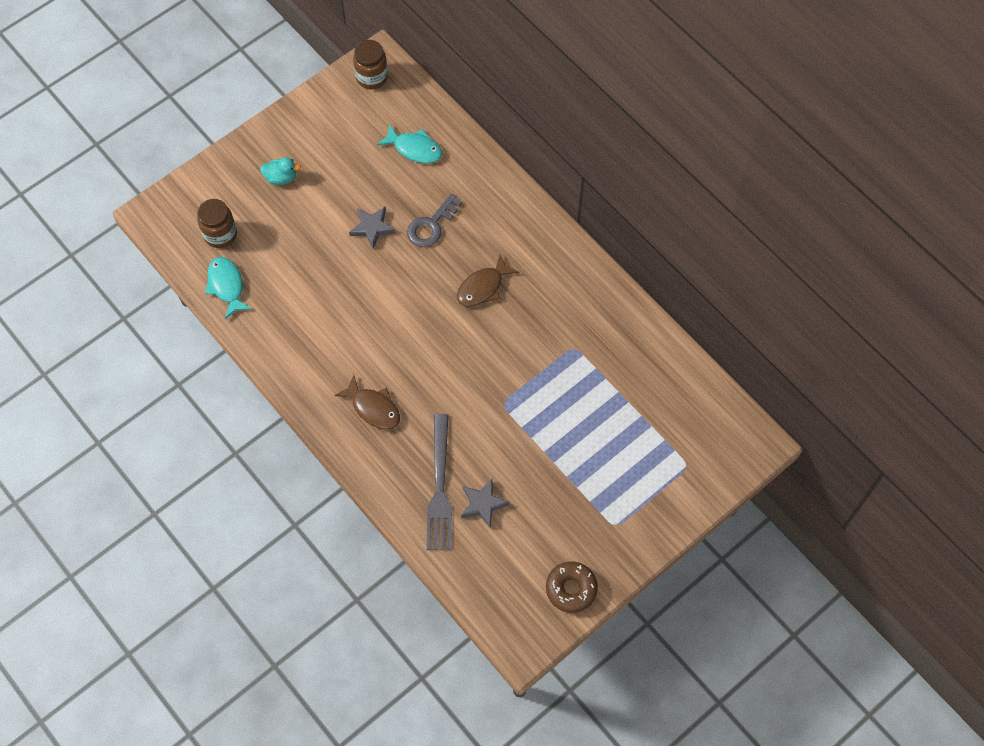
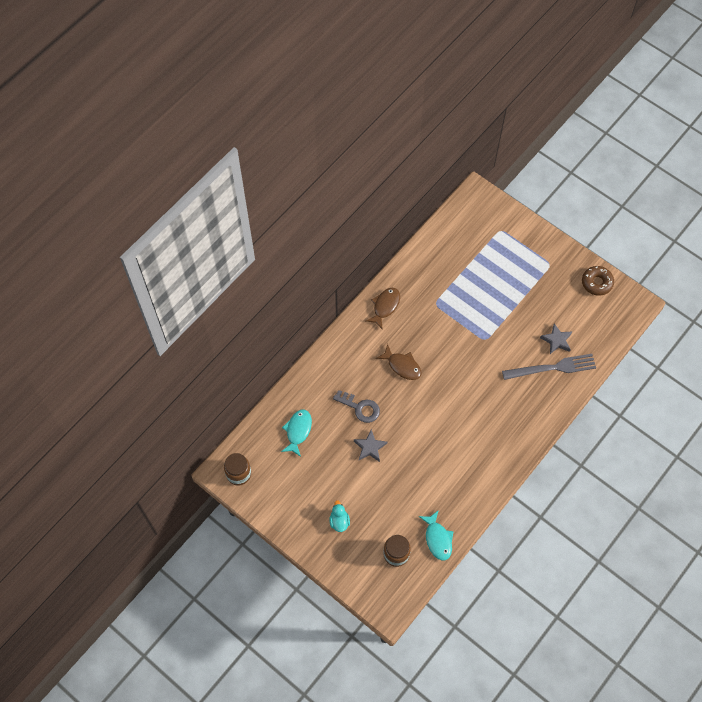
camera: 100 degrees left, 0 degrees up
turquoise fish [205,257,253,319] -> turquoise fish turned 75 degrees counterclockwise [419,510,454,561]
brown fish [334,375,400,430] -> brown fish moved to [366,288,400,330]

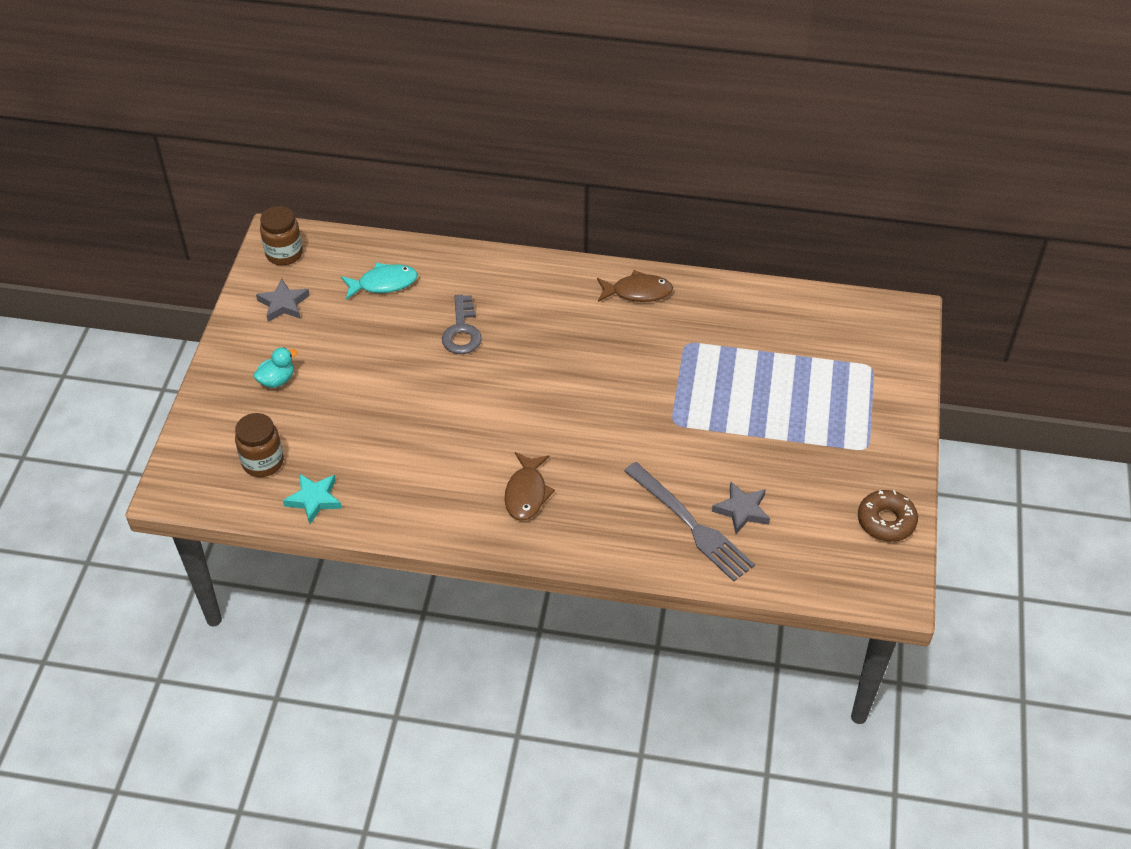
camera: 60 degrees right, 15 degrees down
grey star [354,429,387,462] -> grey star moved to [256,279,310,322]
brown fish [376,344,422,380] -> brown fish moved to [505,452,555,521]
turquoise fish [419,510,454,561] -> turquoise star [283,474,342,524]

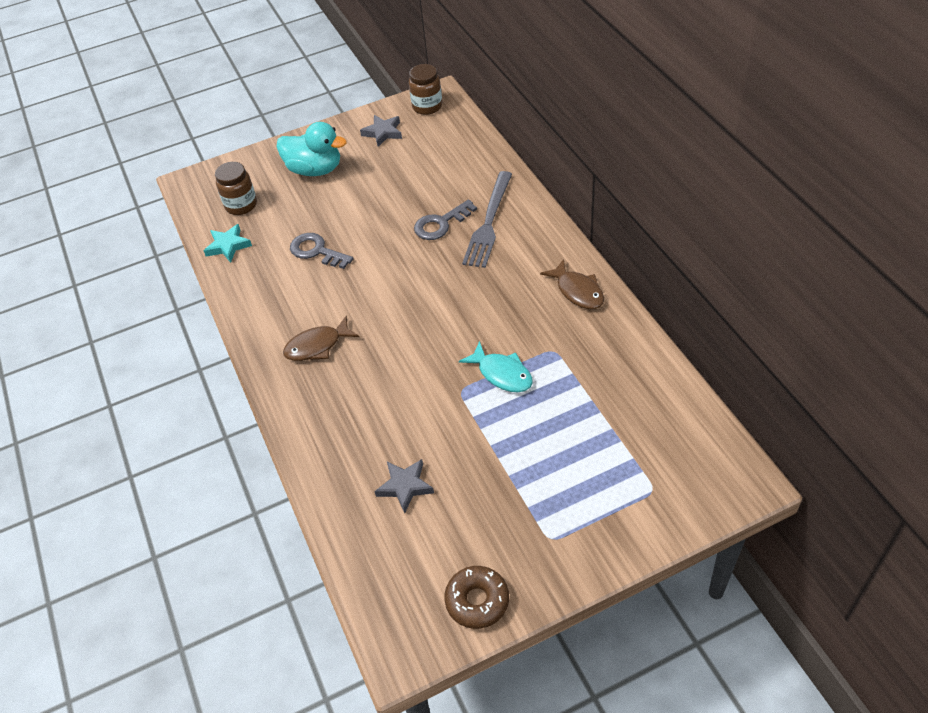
camera: 60 degrees right, 0 degrees up
turquoise duck [253,347,298,388] -> turquoise duck [277,122,347,176], size x1.89
turquoise fish [341,263,418,300] -> turquoise fish moved to [459,341,533,392]
grey fork [624,462,755,582] -> grey fork moved to [462,171,512,268]
none -> grey key [290,233,354,269]

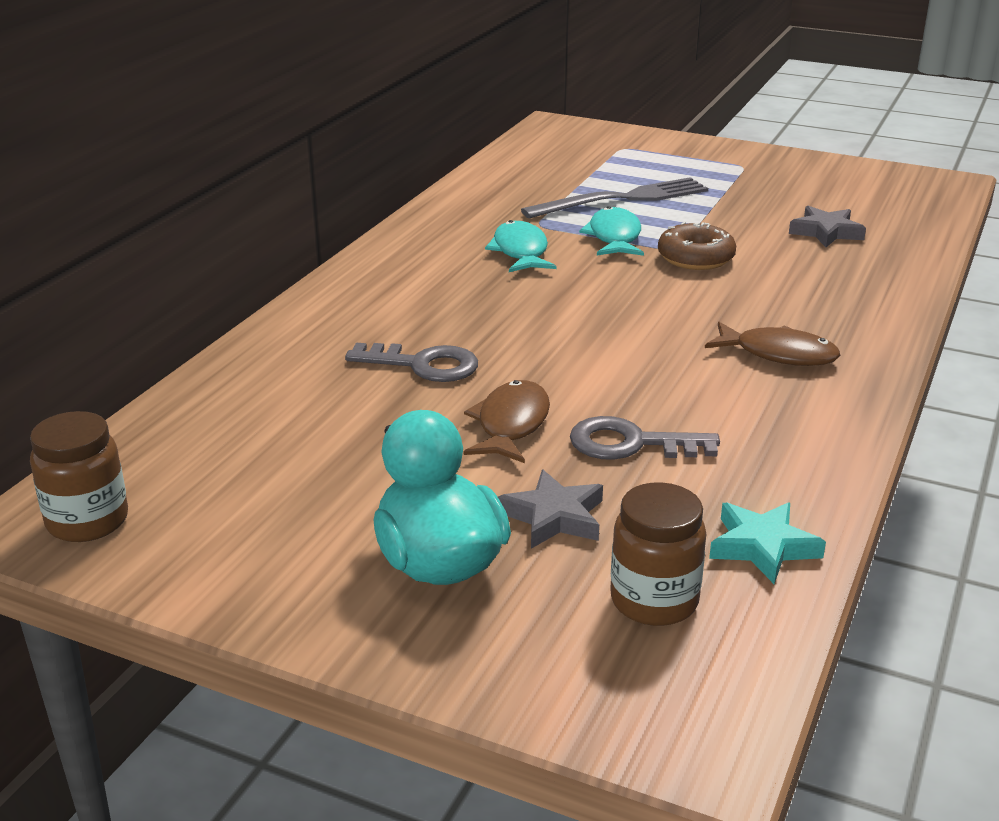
camera: 135 degrees left, 20 degrees down
grey key [290,233,354,269] -> grey key turned 105 degrees clockwise [570,416,720,460]
grey star [360,115,402,147] -> grey star moved to [498,470,603,549]
brown donut [444,566,509,629] -> brown donut moved to [658,222,736,270]
grey fork [462,171,512,268] -> grey fork moved to [521,177,708,218]
brown fish [540,259,604,309] -> brown fish moved to [464,380,550,463]
none -> turquoise fish [485,220,557,272]

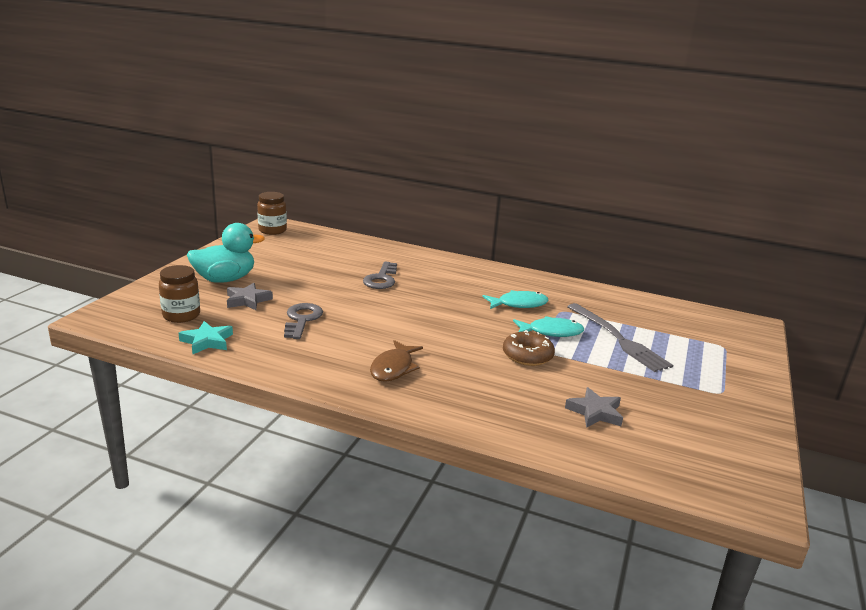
camera: 85 degrees right, 5 degrees down
brown fish [464,380,550,463] -> none

